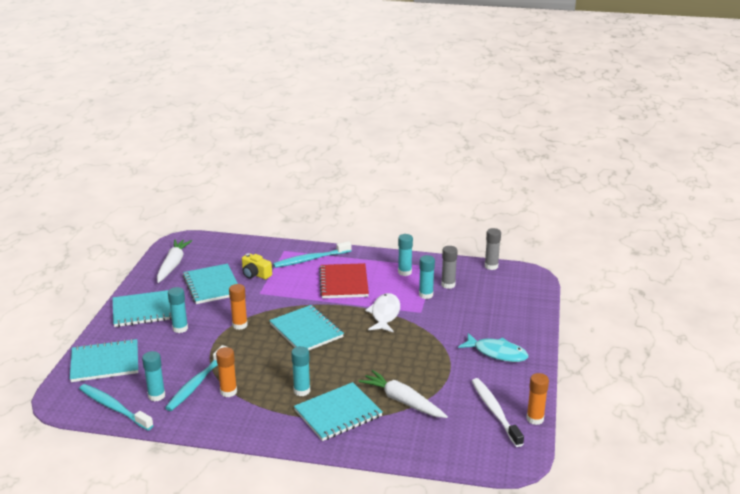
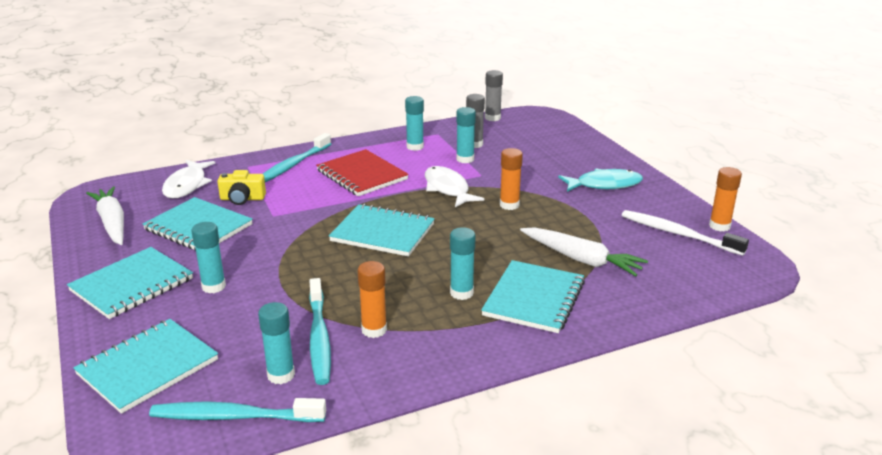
camera: 35 degrees left, 0 degrees up
orange glue stick [229,284,248,330] -> orange glue stick moved to [500,148,523,210]
white carrot [359,370,448,418] -> white carrot turned 150 degrees counterclockwise [520,227,648,277]
none -> white fish [162,160,215,199]

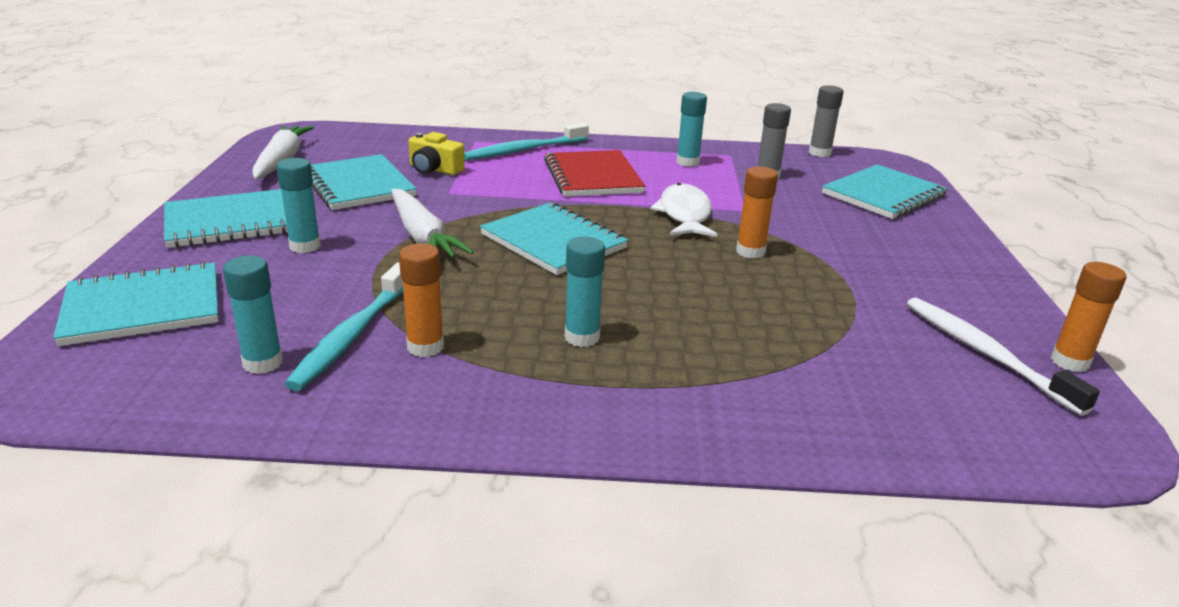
camera: 25 degrees right, 0 degrees up
turquoise toothbrush [149,398,326,422] -> none
white fish [162,160,215,199] -> none
turquoise glue stick [456,107,476,163] -> none
turquoise notebook [481,260,585,333] -> turquoise notebook moved to [822,164,948,219]
white carrot [520,227,648,277] -> white carrot moved to [391,189,473,258]
turquoise fish [558,168,643,192] -> none

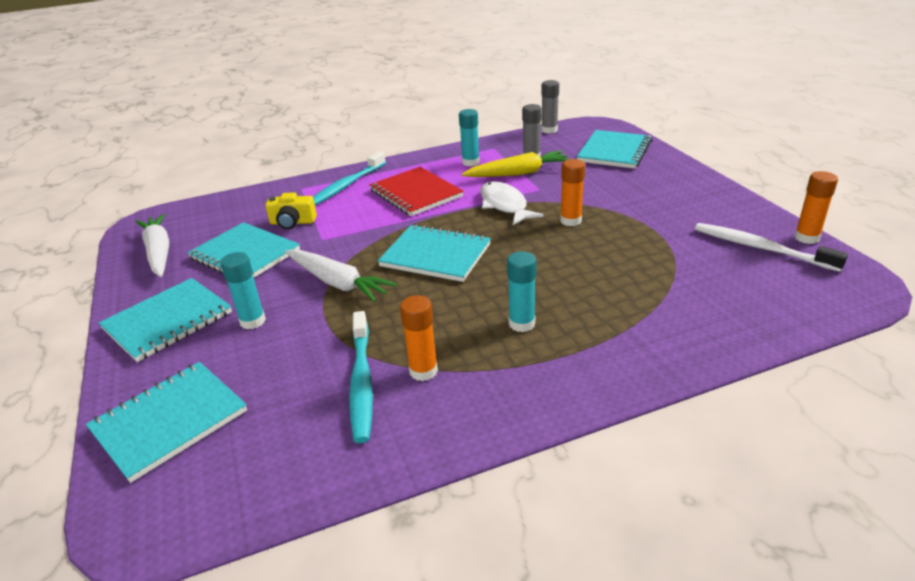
camera: 20 degrees left, 5 degrees up
turquoise glue stick [223,256,283,374] -> none
none -> yellow carrot [462,151,569,177]

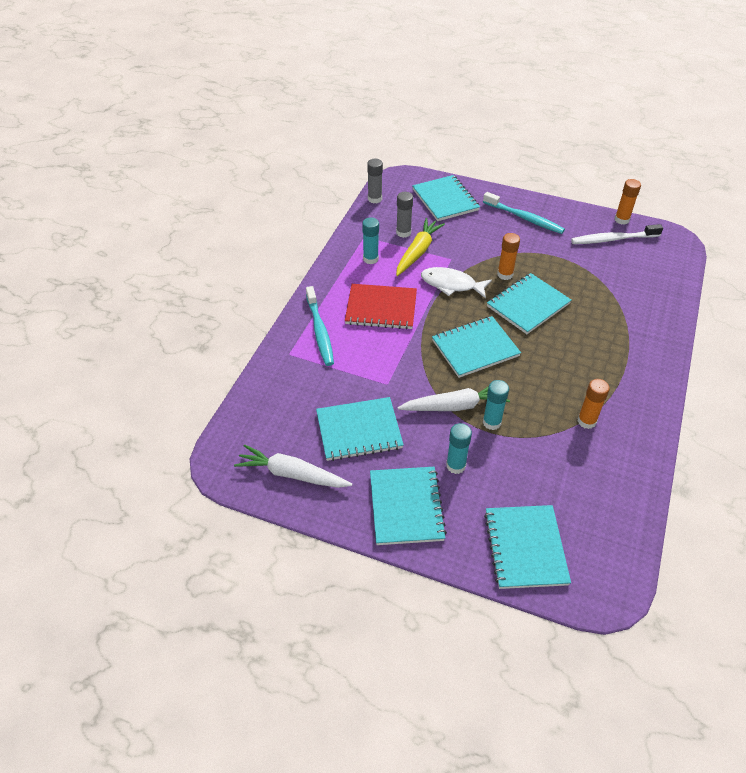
camera: 50 degrees left, 15 degrees up
yellow camera [265,192,317,229] -> none
turquoise toothbrush [349,311,373,443] -> turquoise toothbrush moved to [483,192,565,234]
turquoise glue stick [507,251,536,332] -> turquoise glue stick moved to [483,380,509,430]
none -> turquoise notebook [487,273,571,334]

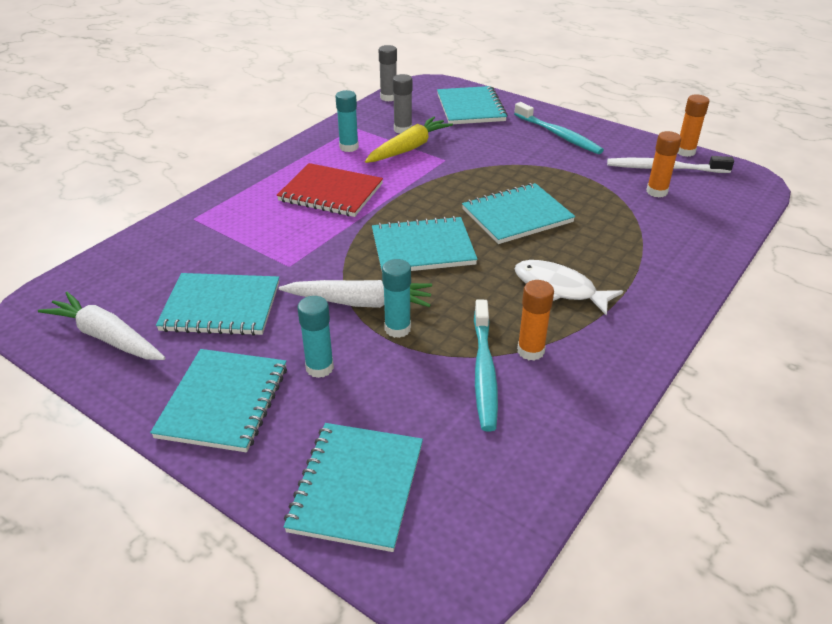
camera: 15 degrees right, 10 degrees down
turquoise toothbrush [306,286,334,366] -> turquoise toothbrush moved to [474,300,498,431]
white fish [421,267,492,299] -> white fish moved to [515,260,623,316]
orange glue stick [497,233,520,280] -> orange glue stick moved to [646,131,681,198]

